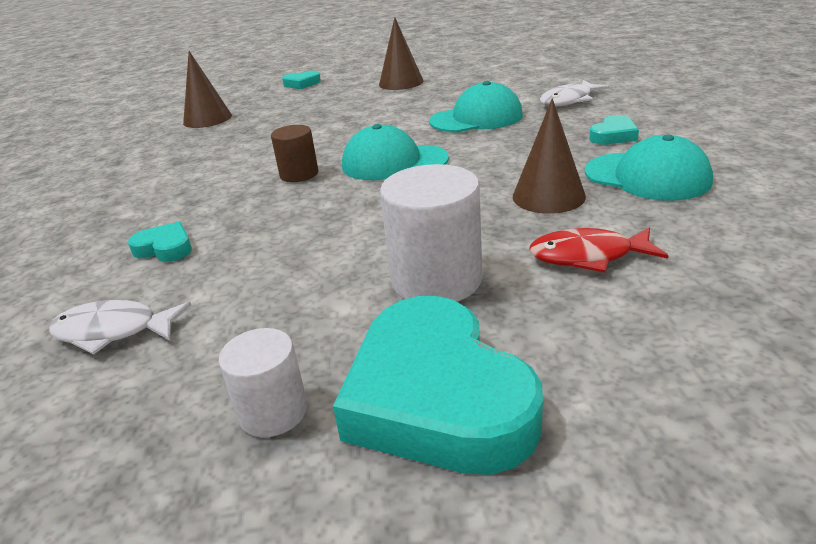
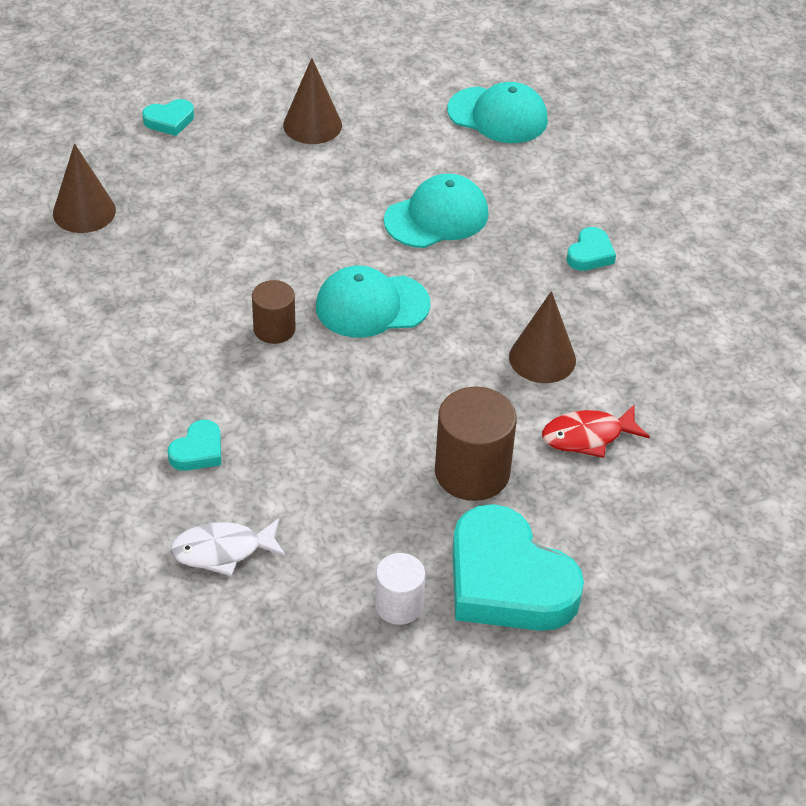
camera: 20 degrees left, 15 degrees up
turquoise heart [128,222,192,262] -> turquoise heart turned 120 degrees clockwise [168,420,221,471]
white cylinder [380,164,482,302] -> brown cylinder [435,386,517,501]
white fish [540,80,610,106] -> none
turquoise cap [585,134,713,201] -> turquoise cap moved to [447,82,548,143]

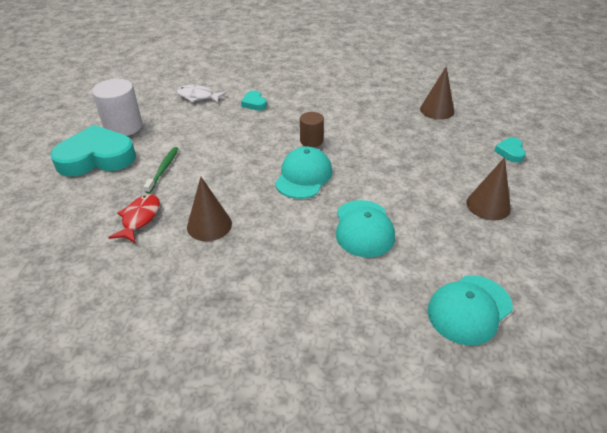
camera: 120 degrees right, 5 degrees down
white fish [170,518,286,576] -> white fish turned 90 degrees counterclockwise [177,85,226,103]
white cylinder [375,553,425,625] -> white cylinder [92,79,142,136], size x1.67
brown cylinder [435,386,517,501] -> green toothbrush [144,147,179,193]
turquoise heart [567,227,616,271] -> none

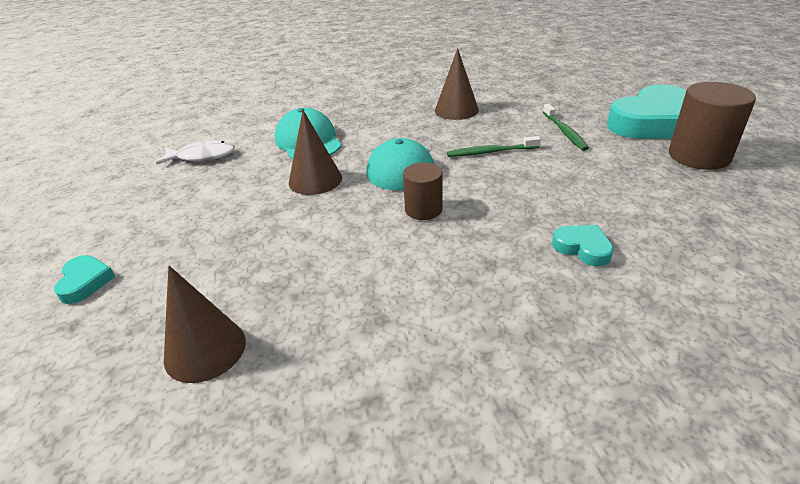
camera: 160 degrees right, 5 degrees down
white cylinder [92,79,142,136] -> brown cylinder [669,82,756,170]
red fish [108,194,160,243] -> none
white fish [177,85,226,103] -> white fish moved to [156,140,235,164]
turquoise cap [428,275,513,345] -> none
brown cone [466,157,511,220] -> brown cone moved to [289,110,342,195]
none -> green toothbrush [447,136,541,157]

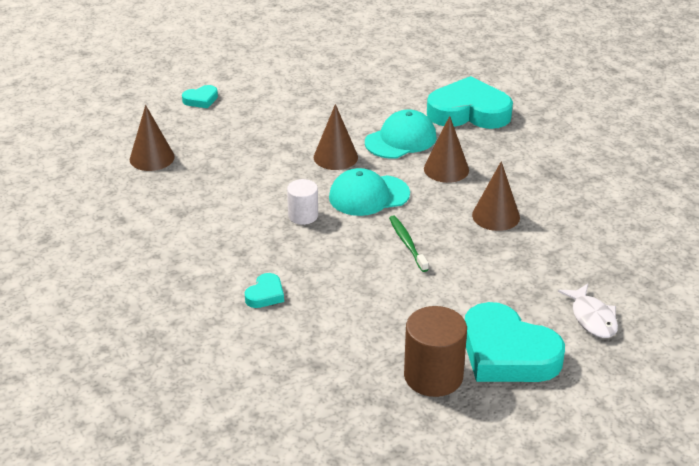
camera: 75 degrees right, 0 degrees up
white fish [156,140,235,164] -> white fish moved to [558,284,618,338]
brown cylinder [403,163,443,220] -> white cylinder [287,179,318,225]
green toothbrush [543,104,589,151] -> none
none -> brown cone [424,116,469,183]
none -> turquoise heart [427,76,513,129]

